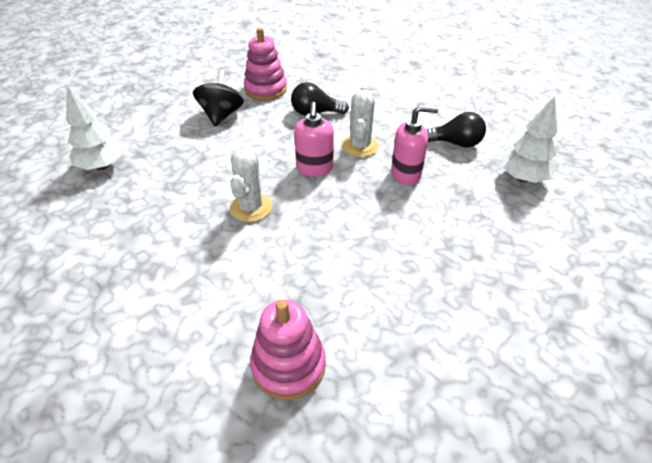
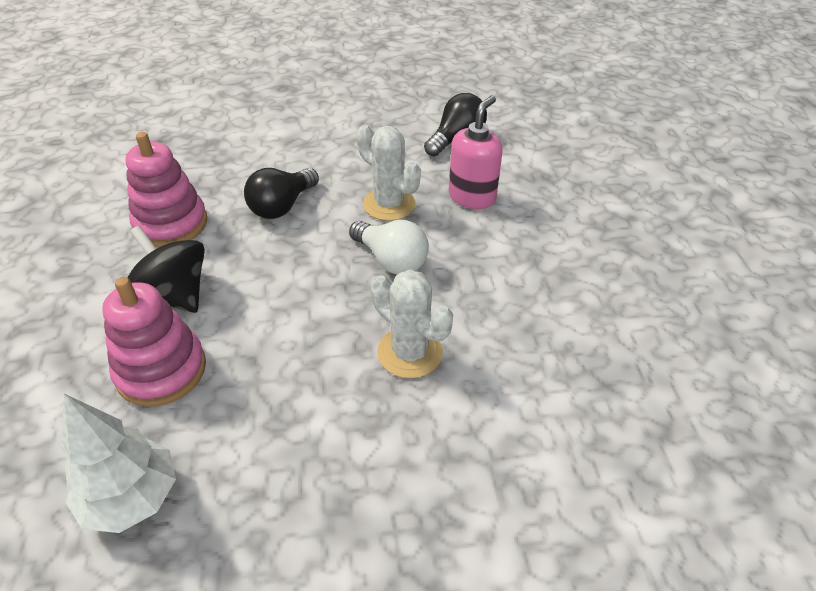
camera: 55 degrees left, 0 degrees up
pink stacking toy [250,300,326,400] -> pink stacking toy moved to [102,277,206,407]
pink soap dispenser [294,102,334,177] -> white light bulb [349,220,429,275]
white tree [502,96,557,183] -> none

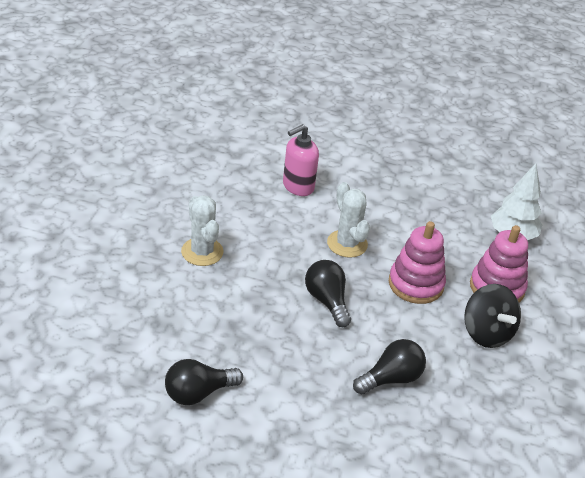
camera: 160 degrees left, 5 degrees down
pink stacking toy [126,132,207,247] -> pink stacking toy moved to [389,221,446,304]
white light bulb [349,220,429,275] -> black light bulb [305,260,351,327]
white cactus [356,125,421,221] -> white cactus moved to [181,195,224,266]
pink soap dispenser [449,95,502,209] -> pink soap dispenser moved to [283,124,319,196]

